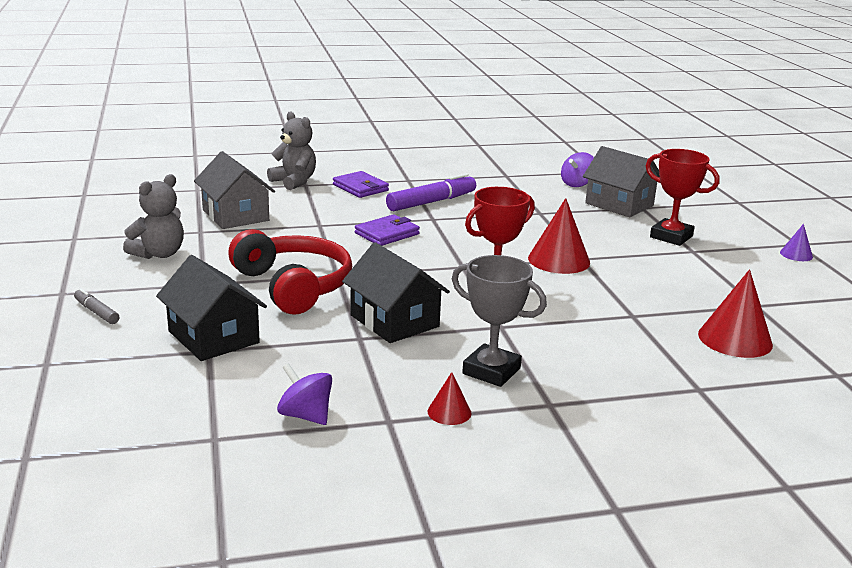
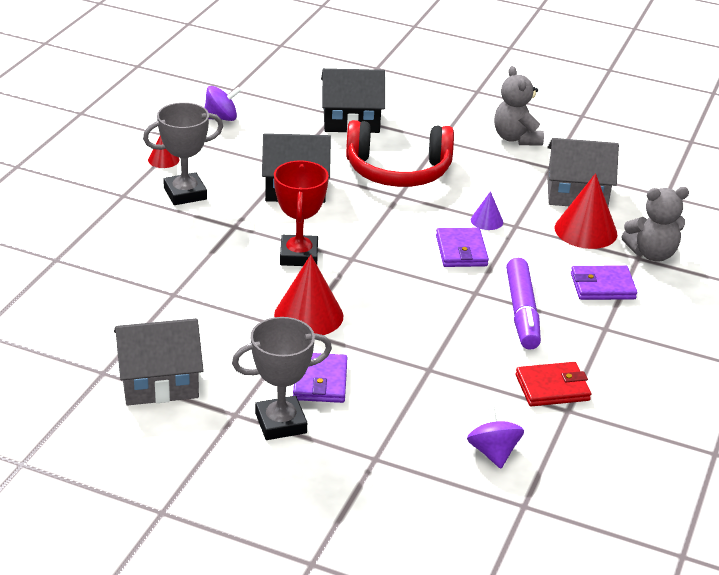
camera: 125 degrees right, 10 degrees up
grey marker [74,288,119,324] -> none
grey house [583,146,660,217] -> grey house moved to [114,318,204,406]
red trophy [646,149,719,246] -> grey trophy [232,317,332,440]
red cone [698,269,773,358] -> red cone moved to [555,173,617,249]
purple cone [780,224,813,261] -> purple cone moved to [471,191,503,230]
none -> purple wallet [293,353,348,403]
none -> red wallet [516,362,591,406]

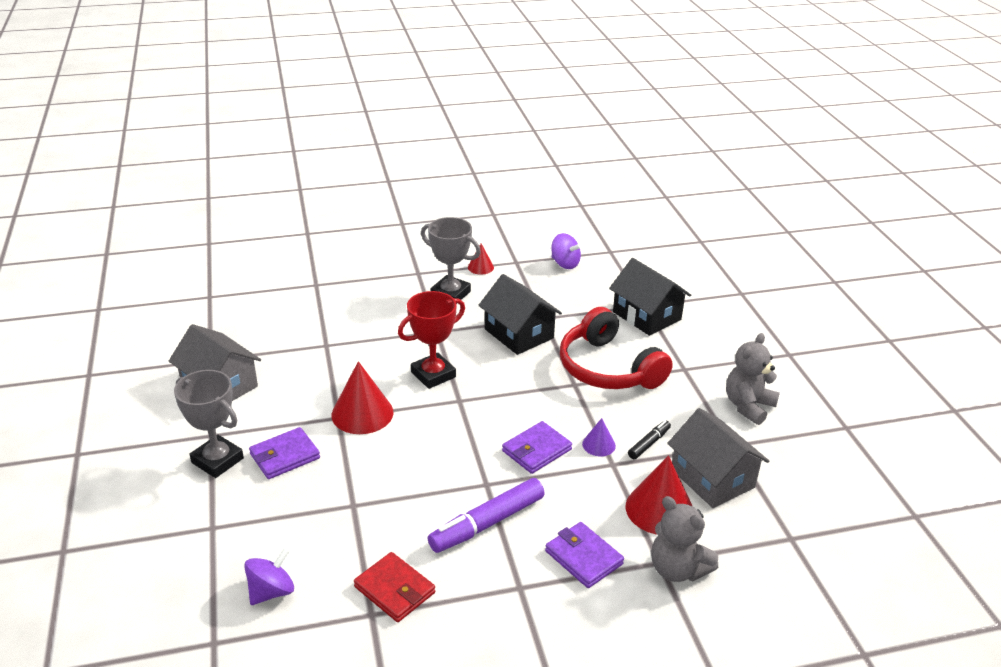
camera: 55 degrees right, 0 degrees up
none -> black marker [628,420,671,459]

